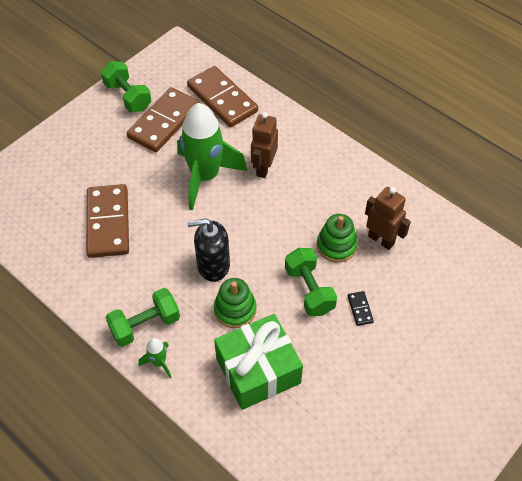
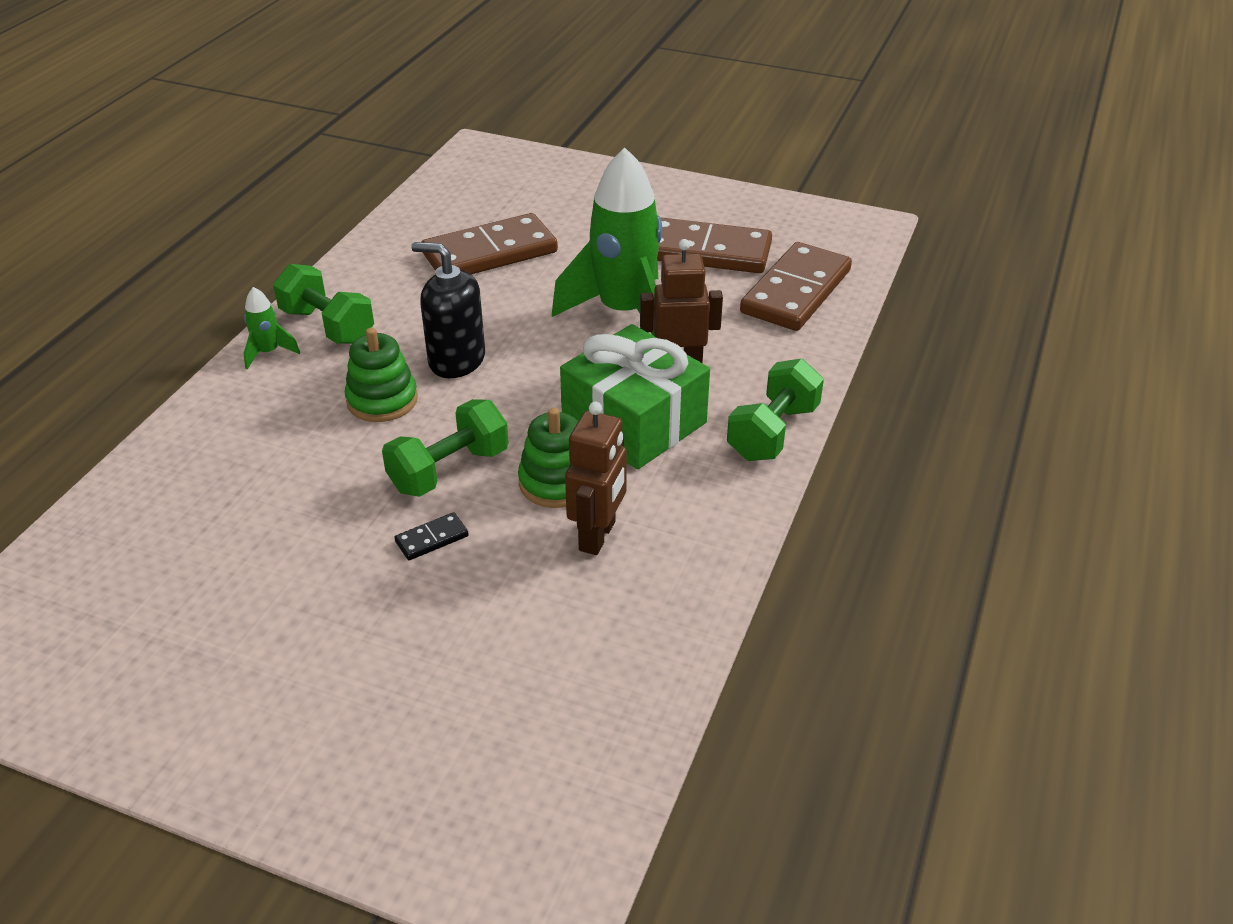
camera: 70 degrees right, 15 degrees down
green dumbbell [101,61,151,112] -> green dumbbell moved to [727,358,824,461]
black soap dispenser [187,218,230,282] -> black soap dispenser turned 45 degrees counterclockwise [411,242,485,378]
green gift [214,314,303,410] -> green gift moved to [560,324,710,469]

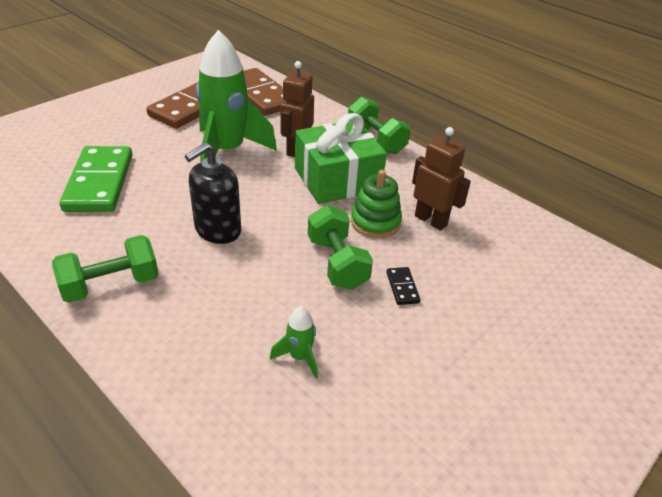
camera: 70 degrees left, 0 degrees up
green rocket [244,287,300,369] -> green rocket moved to [270,306,318,378]
green stacking toy [345,328,418,422] -> none
brown domino [422,213,558,274] -> green domino [59,146,133,212]

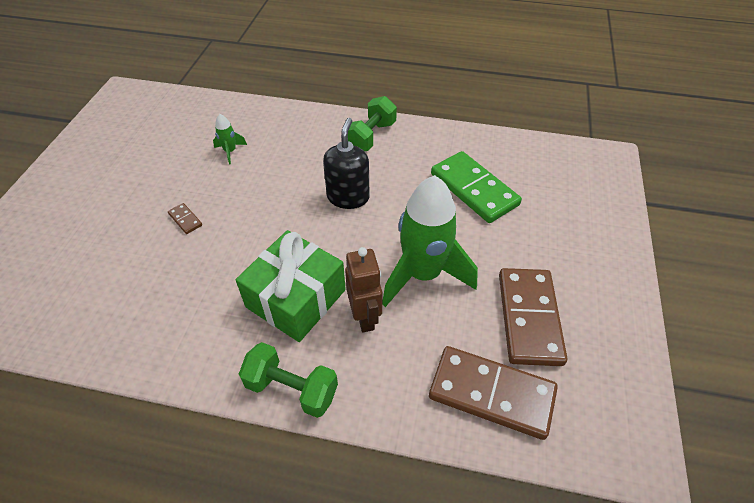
camera: 150 degrees right, 10 degrees up
green dumbbell [308,205,373,290] -> none
green stacking toy [351,170,402,238] -> none
black domino [387,267,421,305] -> brown domino [168,203,202,234]
brown robot [412,127,471,231] -> none

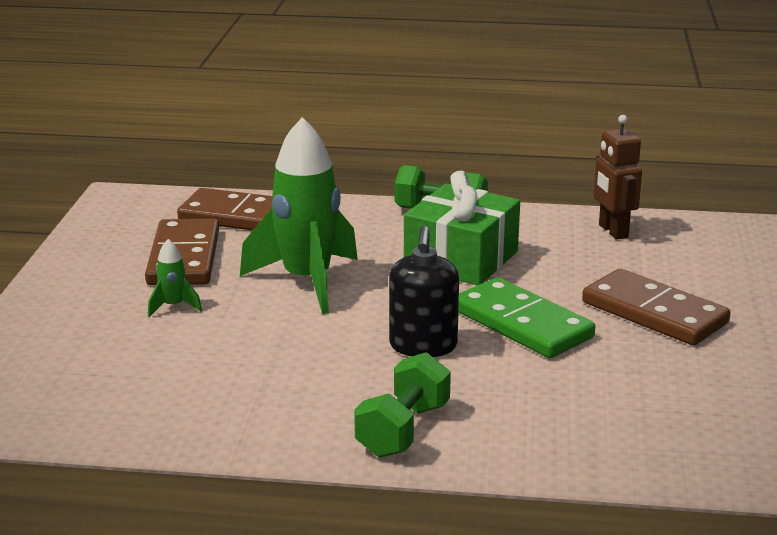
camera: 175 degrees right, 25 degrees down
brown domino [168,203,202,234] -> brown domino [582,269,731,345], size x2.46
green rocket [213,114,247,164] -> green rocket moved to [148,239,202,317]
brown robot [345,247,383,332] -> brown robot moved to [593,115,642,240]
green domino [431,151,522,223] -> green domino moved to [458,277,595,358]

